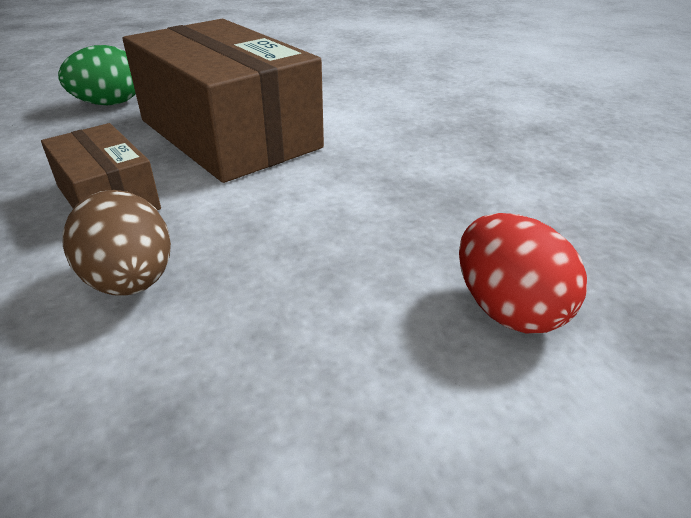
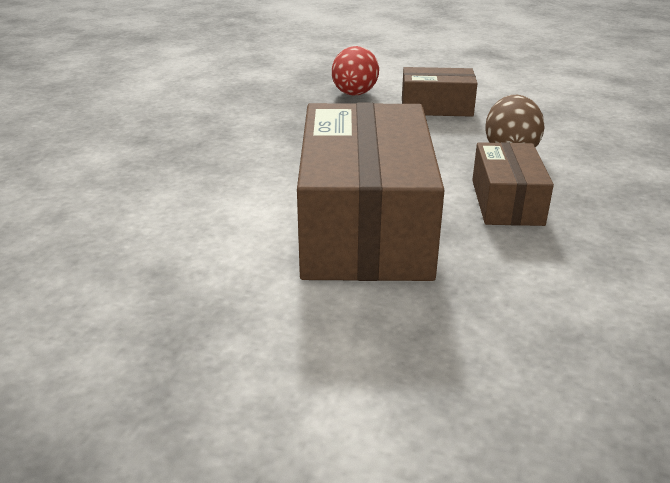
camera: 140 degrees left, 5 degrees down
green egg [58,45,136,105] -> none
none -> brown box [402,67,478,117]

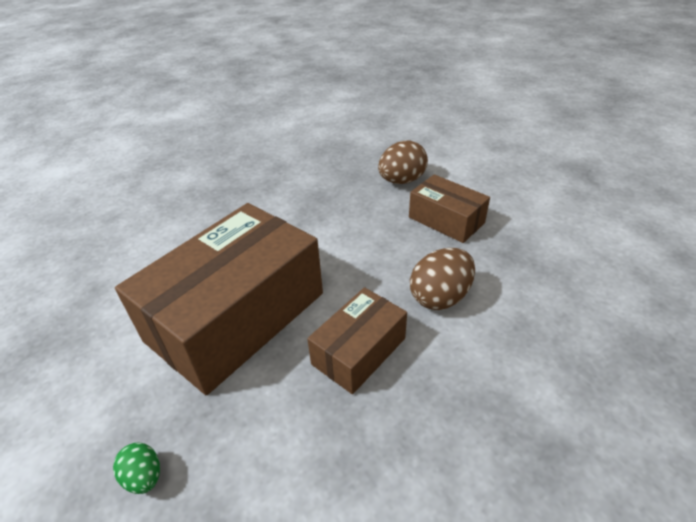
camera: 40 degrees right, 10 degrees up
red egg [332,46,379,96] -> brown egg [378,141,428,184]
none -> green egg [113,442,160,494]

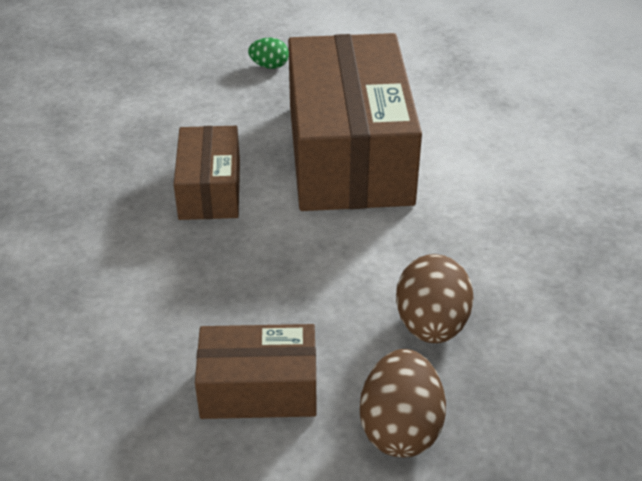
camera: 135 degrees right, 0 degrees up
brown egg [410,248,475,310] -> brown egg moved to [396,254,473,343]

